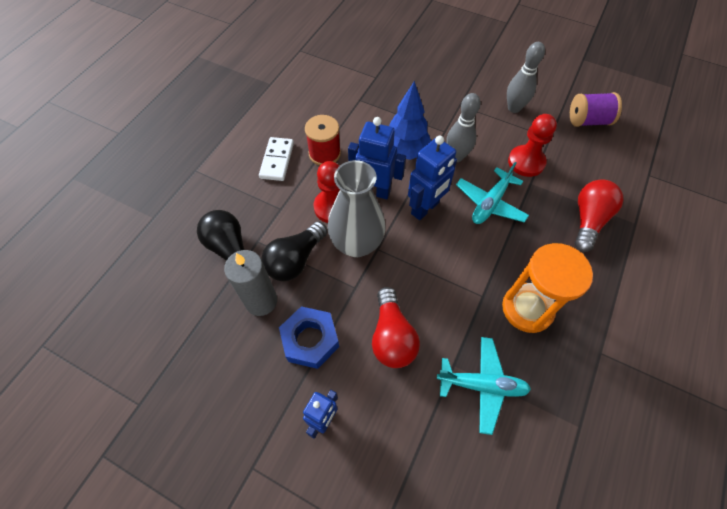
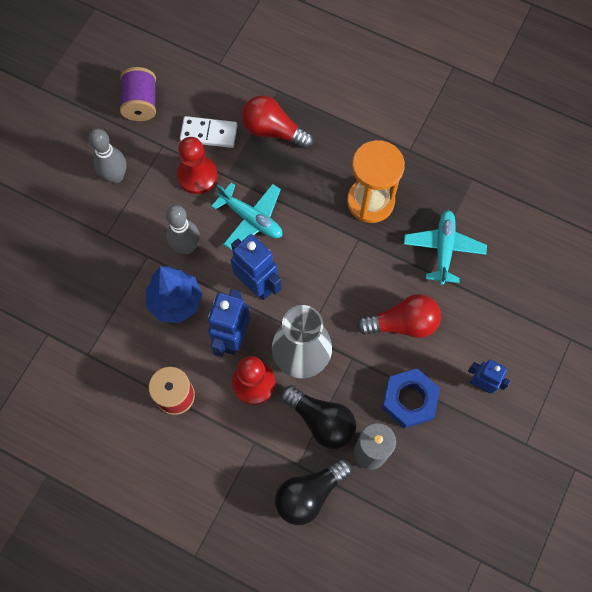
camera: 90 degrees left, 10 degrees up
white domino [259,137,294,181] -> white domino moved to [180,116,237,148]

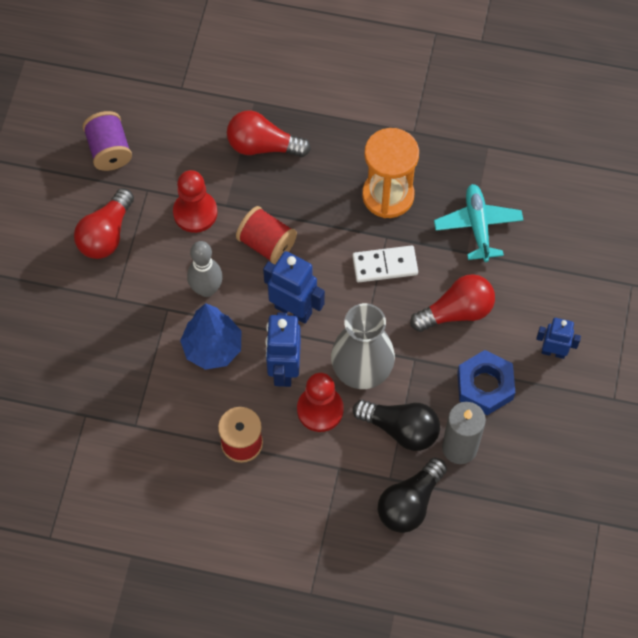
camera: 15 degrees left, 5 degrees down
grey bowling pin [89,128,126,183] -> red light bulb [74,188,134,259]
white domino [180,116,237,148] -> white domino moved to [352,245,418,282]
turquoise plane [211,183,282,250] -> red spool [236,206,297,264]

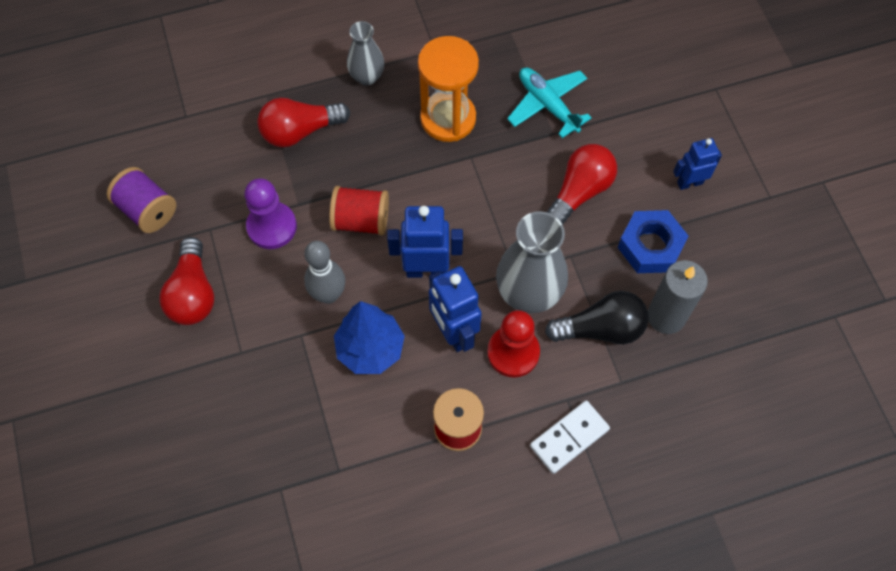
camera: 30 degrees left, 0 degrees up
red pawn [173,170,217,233] -> purple pawn [244,178,297,249]
white domino [352,245,418,282] -> white domino moved to [530,401,610,474]
black light bulb [378,458,447,533] -> none
none -> grey vase [347,21,384,85]

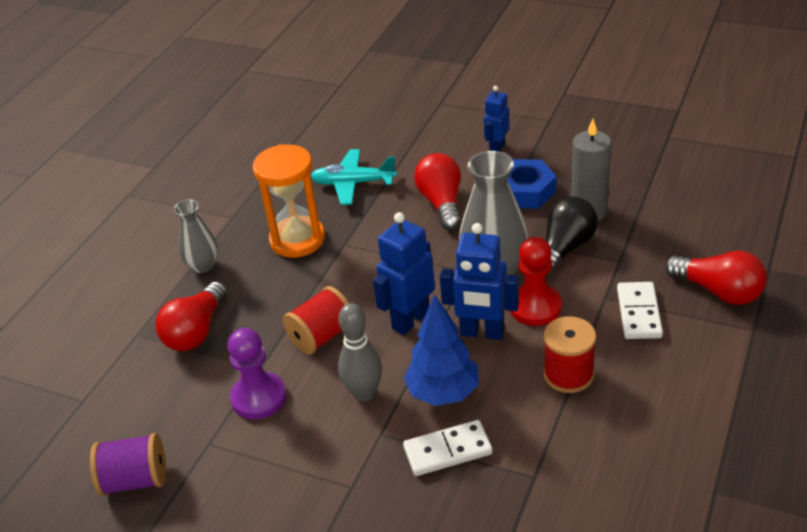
camera: 45 degrees left, 25 degrees down
red light bulb [159,237,214,325] -> red light bulb moved to [665,251,767,305]
none -> white domino [403,420,493,476]

